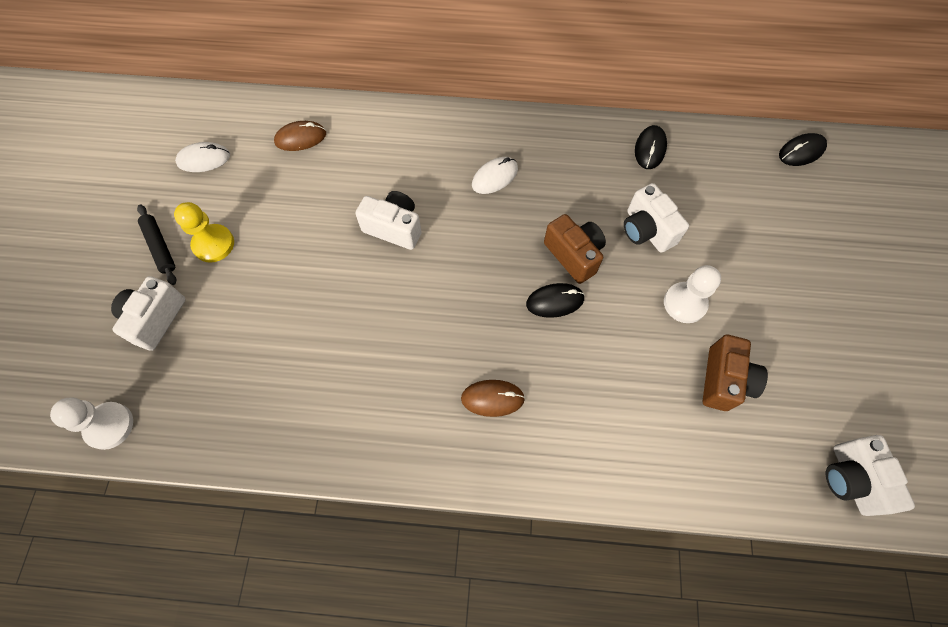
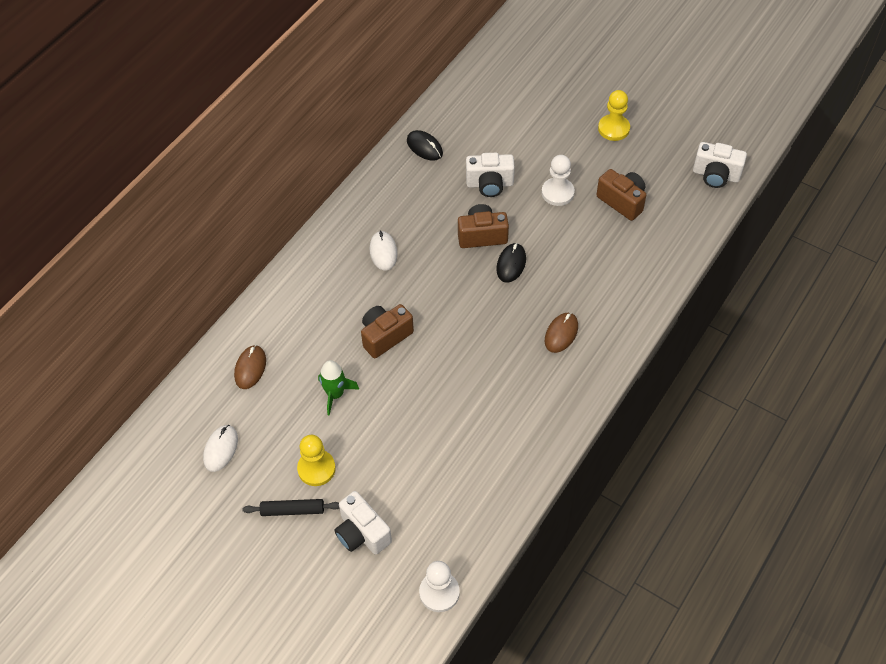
camera: 60 degrees left, 10 degrees down
white camera [355,191,421,250] -> brown camera [361,304,414,358]
black mouse [779,133,827,166] -> none
none -> green rocket [318,360,359,416]
none -> yellow pawn [598,90,630,141]

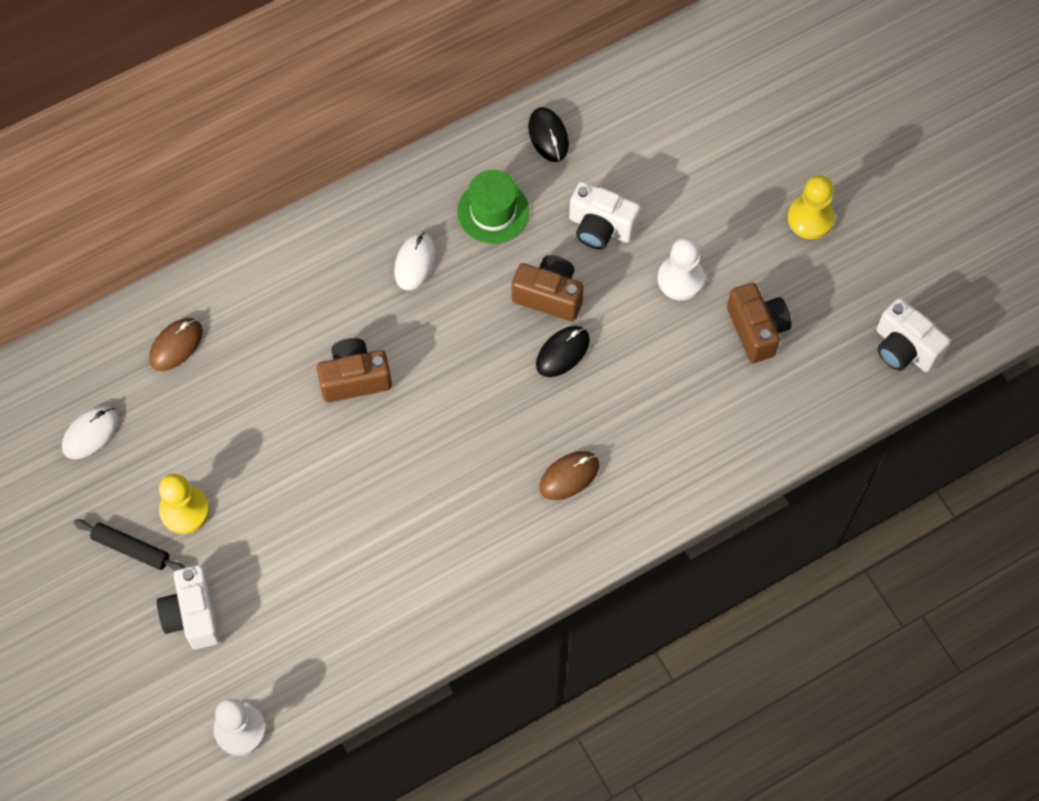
camera: 25 degrees right, 10 degrees up
green rocket [318,360,359,416] -> none
none -> green hat [457,170,529,244]

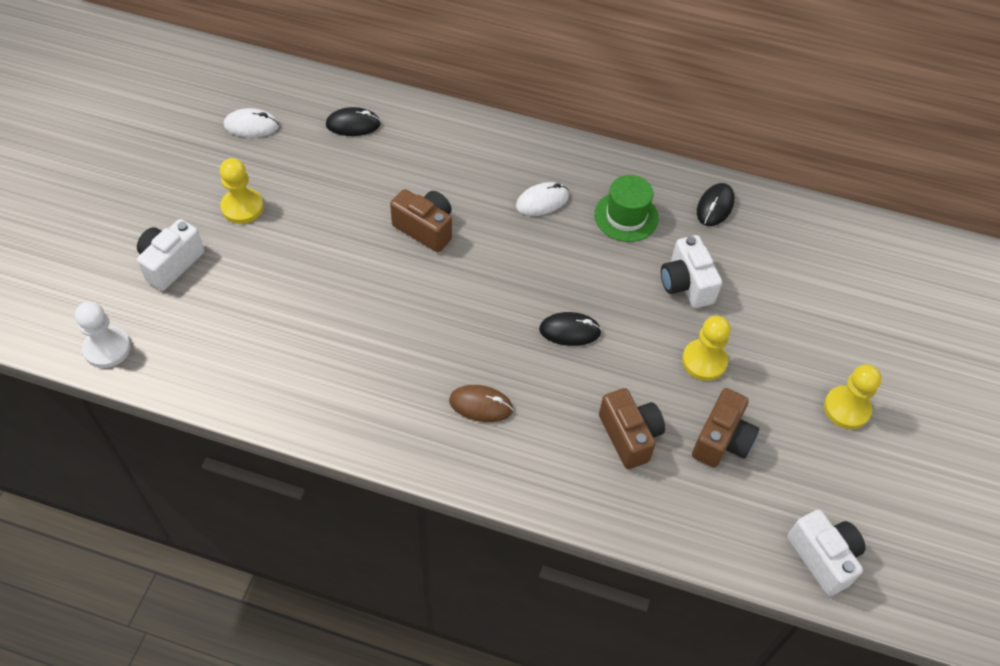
camera: 45 degrees right, 10 degrees down
black rolling pin [74,519,185,571] -> none
brown mouse [149,318,203,371] -> black mouse [326,107,381,136]
brown camera [512,255,584,322] -> brown camera moved to [599,388,665,469]
white pawn [658,237,705,301] -> yellow pawn [682,316,731,381]
white camera [876,298,951,372] -> white camera turned 150 degrees clockwise [787,510,866,596]

